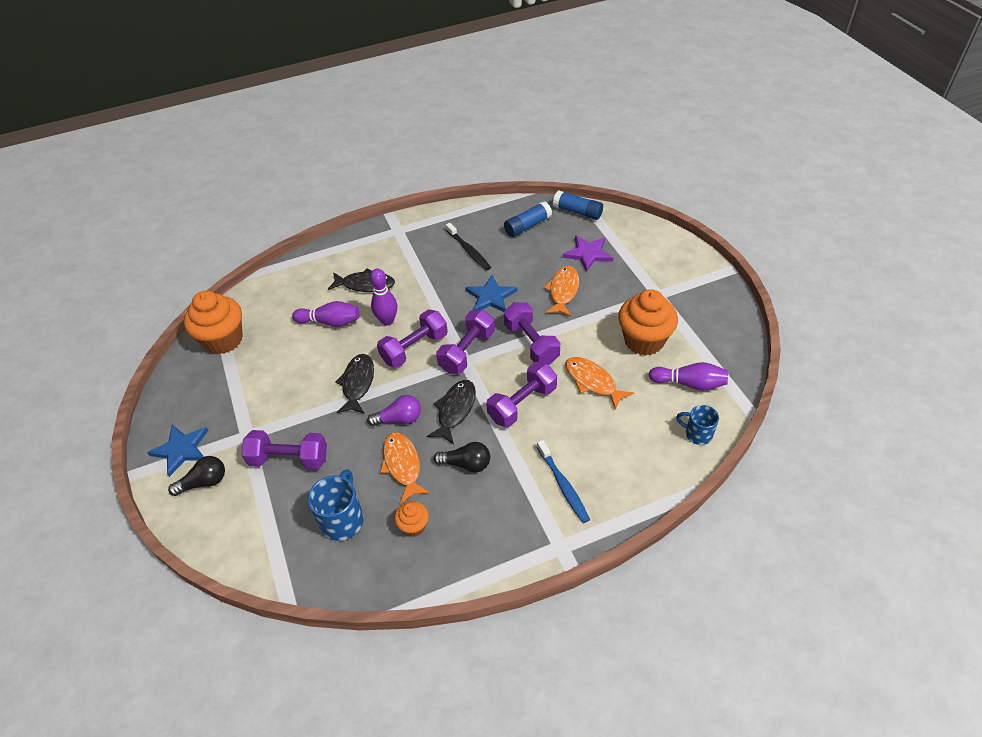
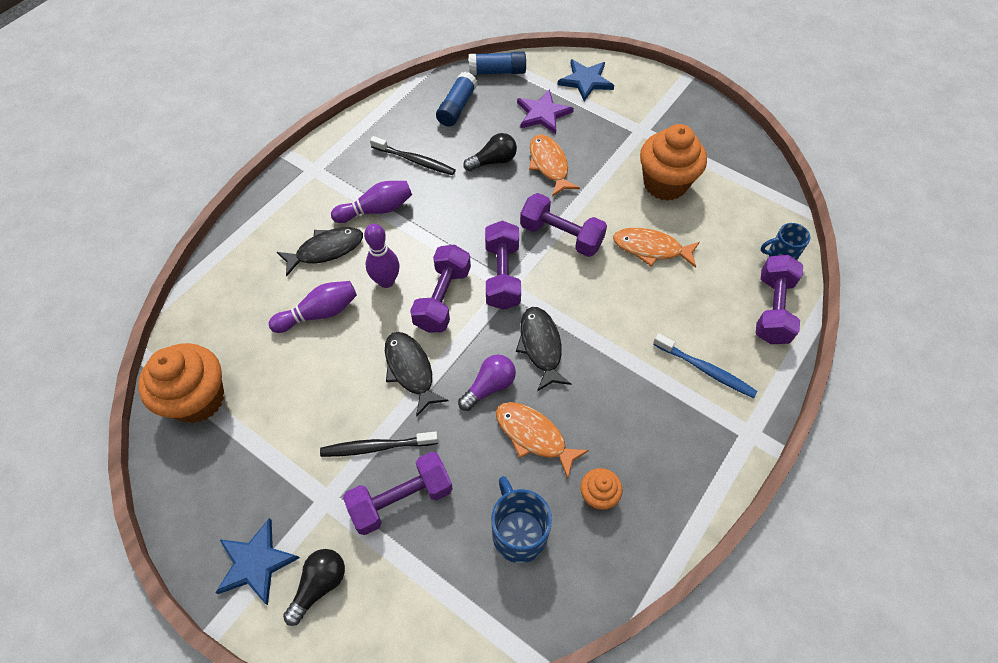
camera: 35 degrees left, 10 degrees up
black light bulb [434,442,490,472] -> black light bulb moved to [463,133,517,171]
blue star [465,275,517,312] -> blue star moved to [557,59,614,101]
purple dumbbell [486,362,557,427] -> purple dumbbell moved to [756,255,803,344]
purple bowling pin [648,362,728,391] -> purple bowling pin moved to [331,181,412,223]
none -> black toothbrush [320,432,438,457]

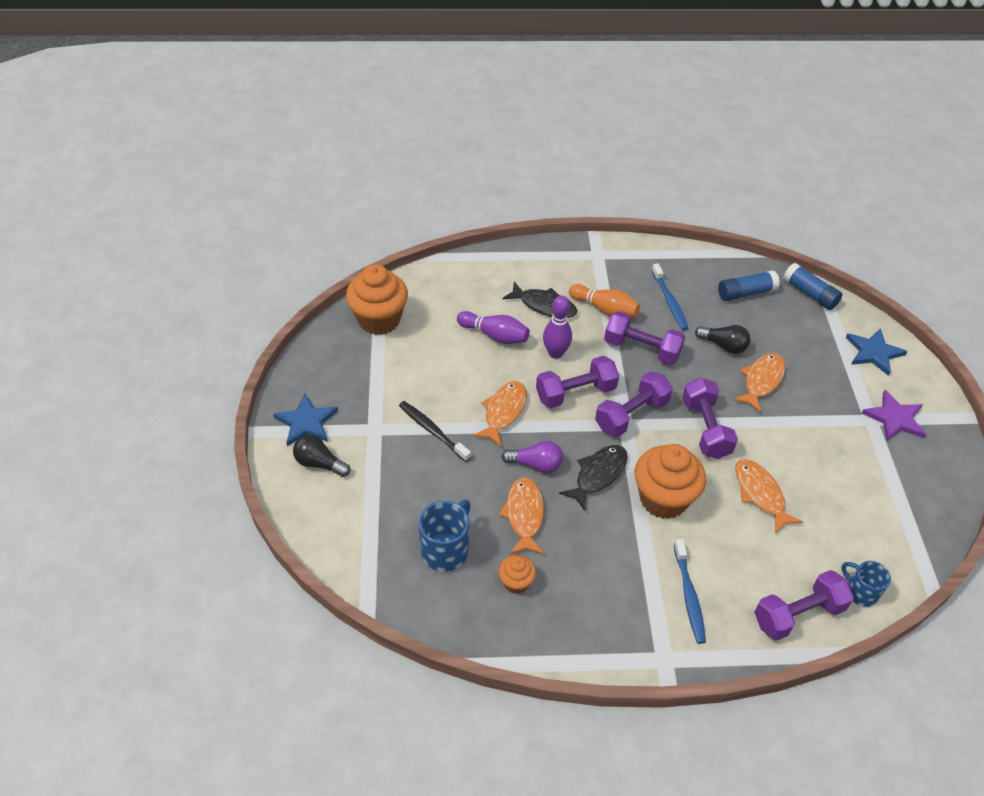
camera: 50 degrees right, 10 degrees down
black light bulb [283,549,345,626] -> black light bulb turned 150 degrees counterclockwise [293,435,350,477]
purple bowling pin [331,181,412,223] -> orange bowling pin [569,284,640,317]
purple dumbbell [343,452,453,535] -> purple dumbbell moved to [604,311,685,365]
black toothbrush [370,136,456,175] -> blue toothbrush [651,263,689,331]
black fish [385,332,449,417] -> orange fish [473,381,527,446]
purple star [517,89,574,134] -> purple star moved to [862,390,926,441]
orange cupcake [640,124,707,201] -> orange cupcake moved to [635,444,706,519]

